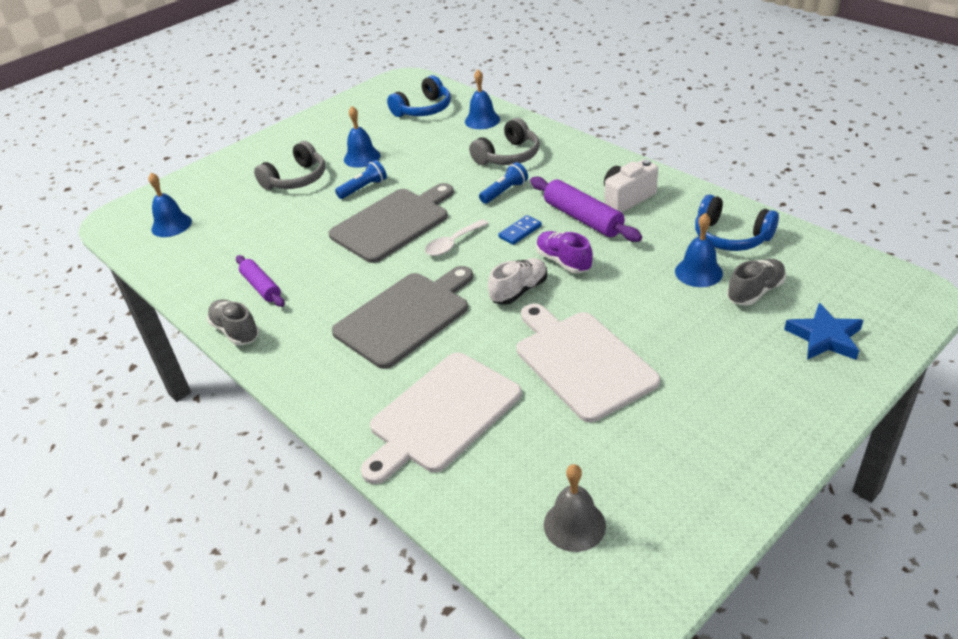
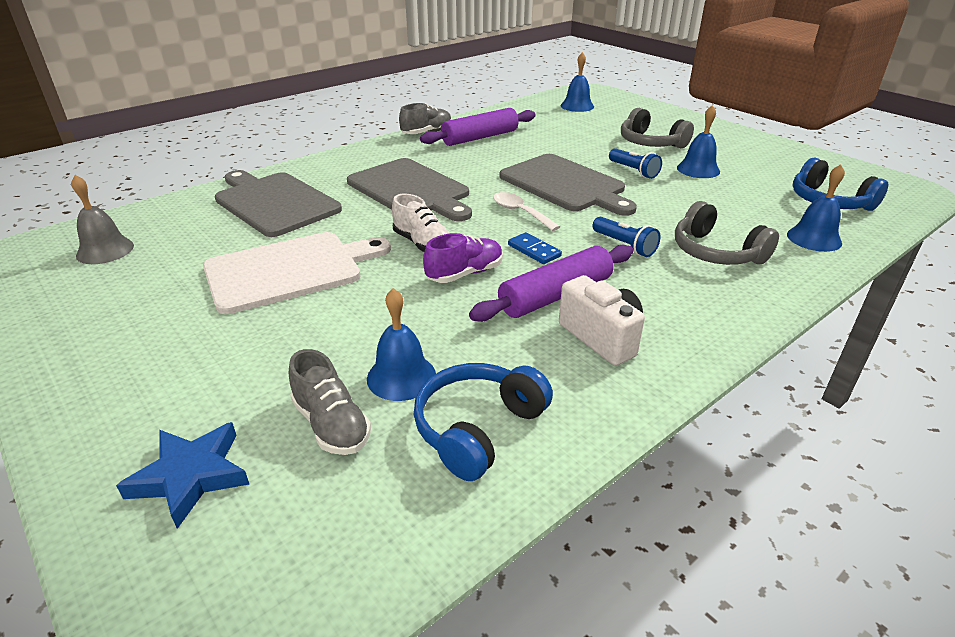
camera: 90 degrees right, 5 degrees down
purple rolling pin [236,255,285,307] -> purple rolling pin [420,108,536,146], size x1.54
white cutting board [361,352,522,484] -> grey cutting board [215,170,342,237]

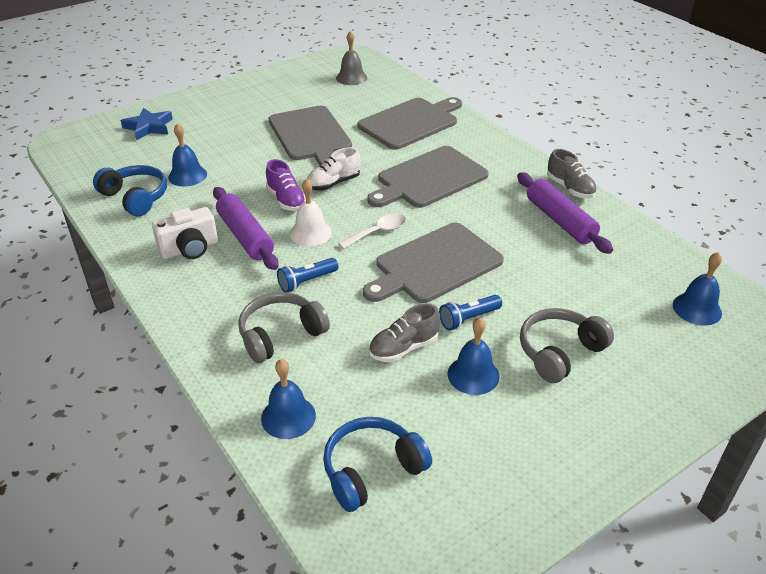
camera: 95 degrees right, 5 degrees up
white cutting board [203,232,391,314] -> grey cutting board [269,106,352,166]
grey shoe [289,349,371,455] -> grey shoe moved to [369,303,440,362]
blue domino [508,232,562,264] -> white bell [290,179,332,246]

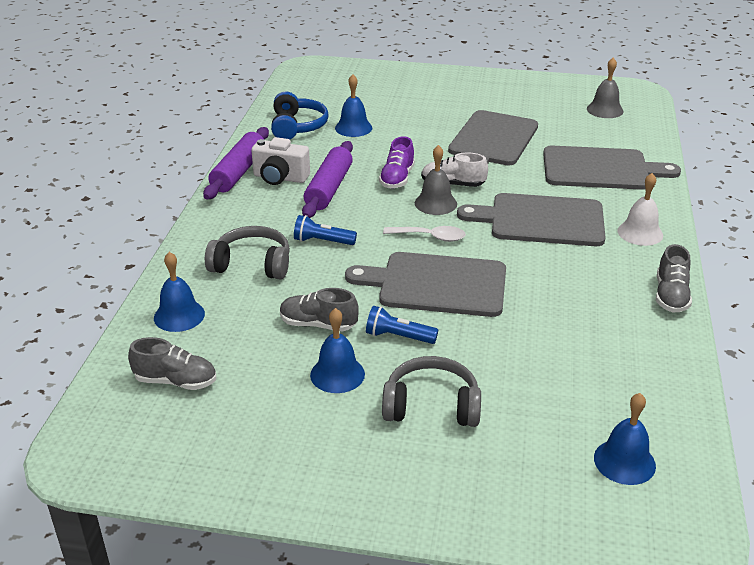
camera: 45 degrees right, 5 degrees down
blue star [121,108,173,141] -> none
white bell [290,179,332,246] -> white bell moved to [618,173,663,246]
blue headphones [323,417,432,512] -> grey shoe [128,337,216,390]
purple rolling pin [517,172,613,254] -> purple rolling pin moved to [203,127,269,200]
none -> grey bell [415,145,457,215]

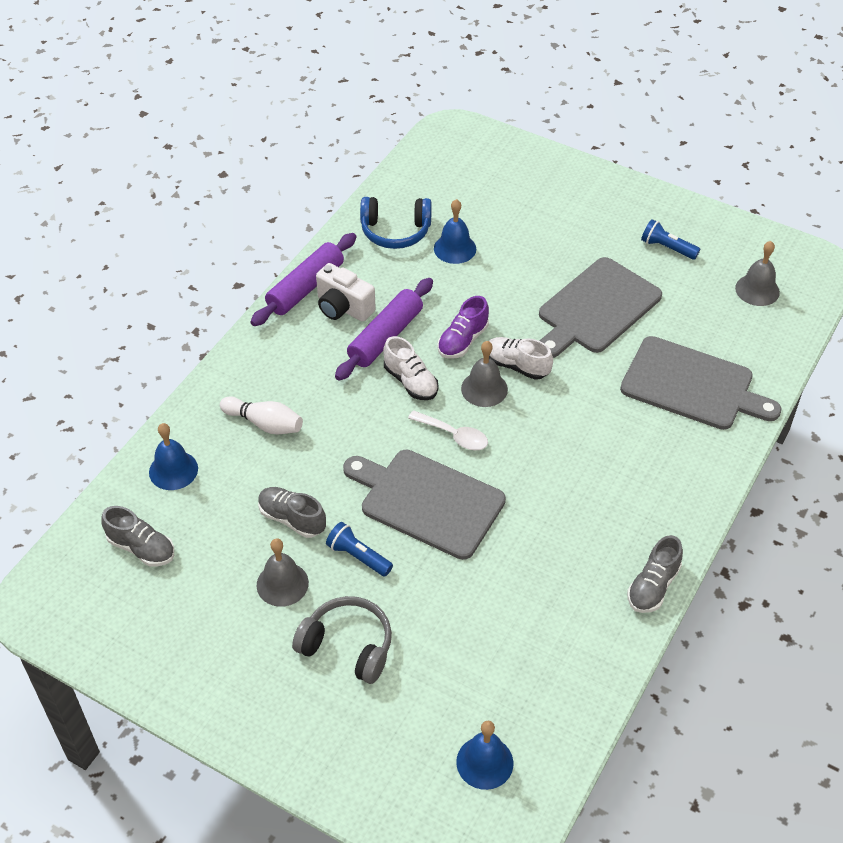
camera: 20 degrees right, 15 degrees up
grey headphones [205,226,290,279] -> white bowling pin [220,396,303,434]
blue headphones [271,91,329,139] -> blue headphones turned 75 degrees clockwise [360,197,432,249]
blue flashlight [294,215,357,245] -> blue flashlight moved to [641,219,700,260]
blue bell [310,308,365,393] -> grey bell [257,538,309,607]
grey cutting board [457,193,606,246] -> none
white bell [618,173,663,246] -> none
none -> white shoe [383,336,438,400]

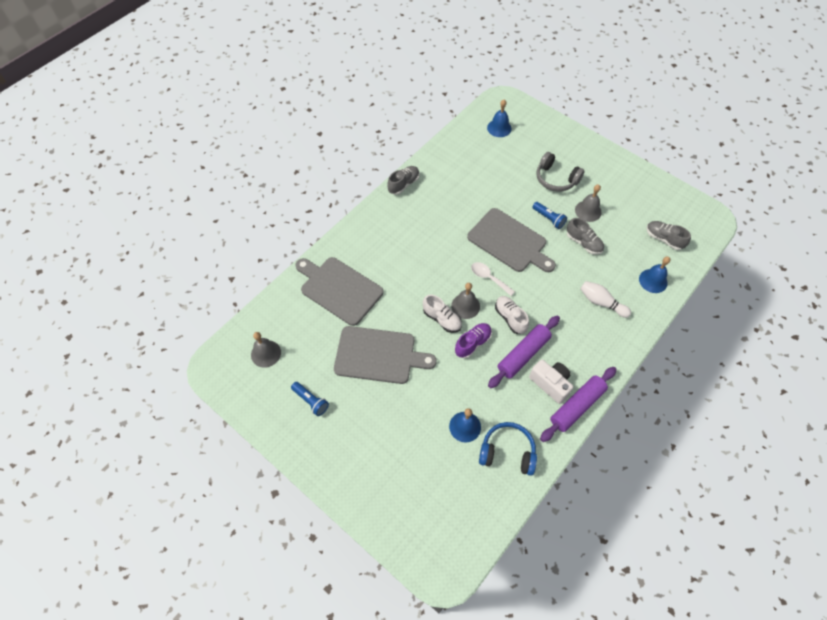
camera: 170 degrees left, 10 degrees up
grey cutting board [539,257,662,358] -> grey cutting board turned 45 degrees clockwise [334,326,437,384]

